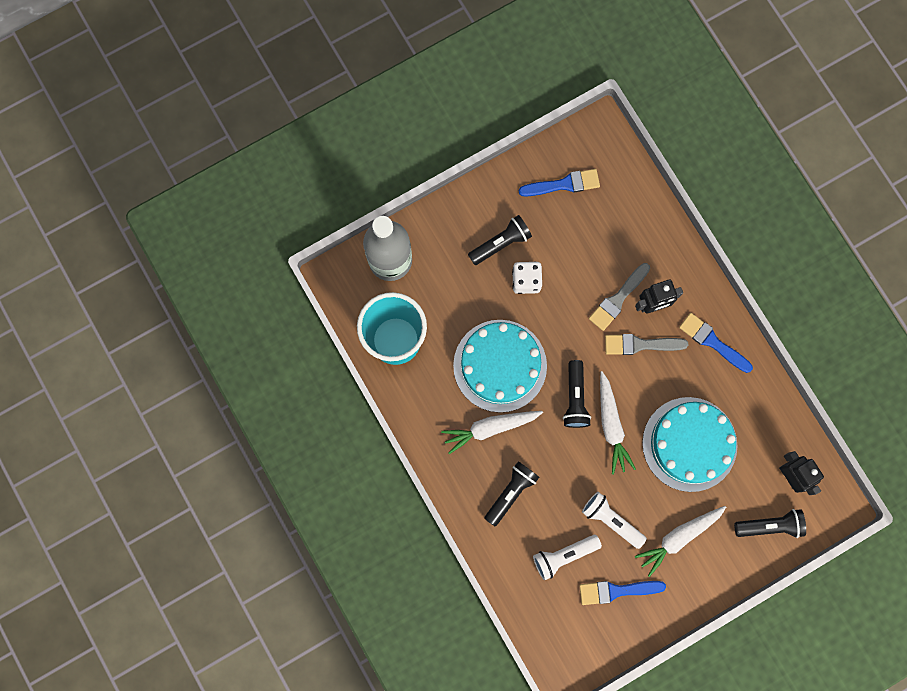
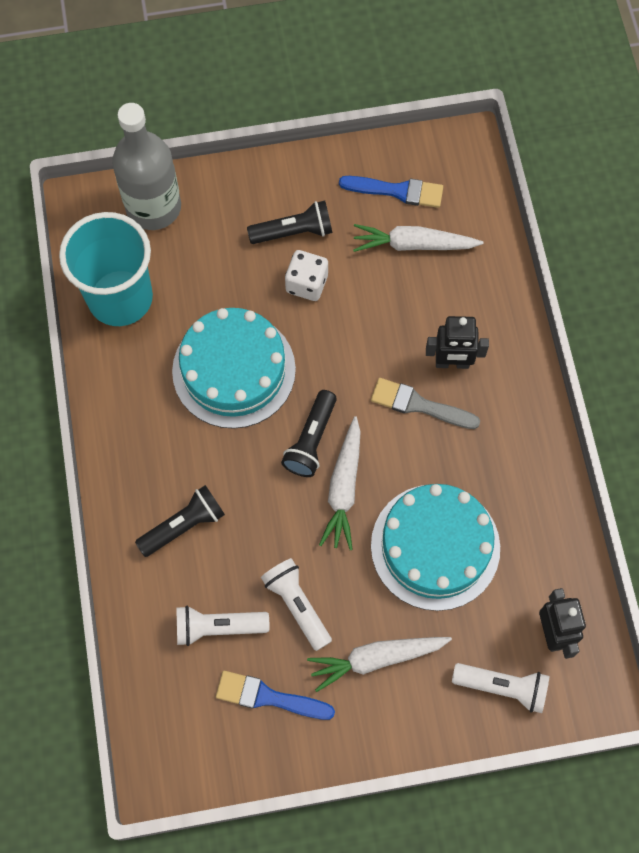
camera: 20 degrees right, 10 degrees down
white carrot [441,411,543,454] -> white carrot moved to [353,224,484,252]
grey brush [589,263,650,331] -> none
blue brush [679,313,753,373] -> none
black flashlight [734,509,806,538] -> white flashlight [452,663,550,713]

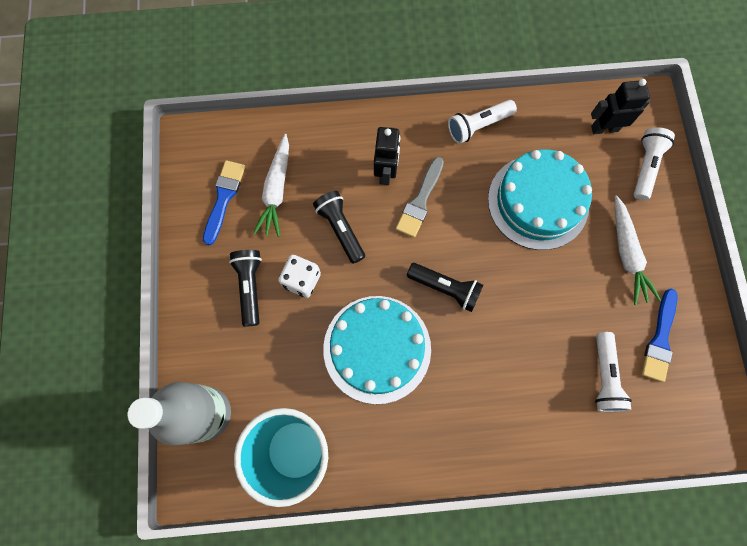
camera: 85 degrees left, 5 degrees up
black flashlight [135,485,225,557] -> black flashlight moved to [313,191,365,264]
white flashlight [261,558,332,651] -> white flashlight moved to [448,100,517,144]
white carrot [319,416,361,550] -> none

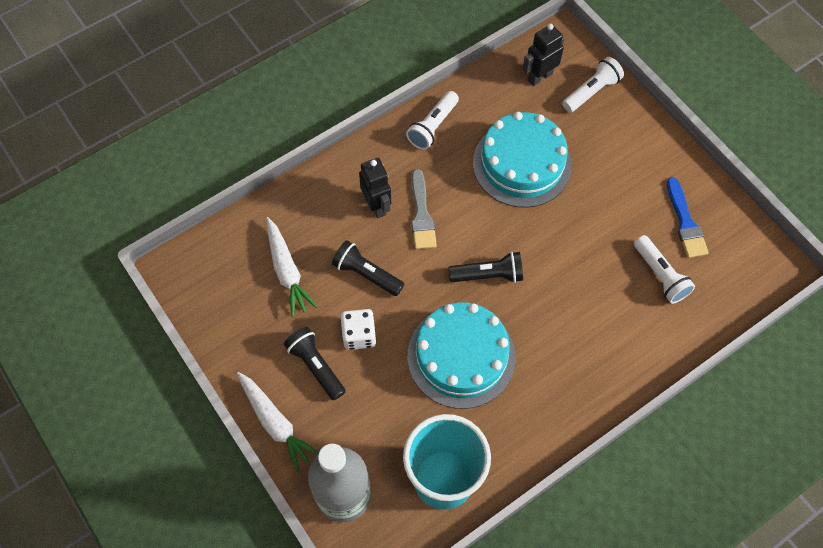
camera: 30 degrees left, 10 degrees down
blue brush [203,160,245,246] -> none
white carrot [615,196,661,305] -> white carrot moved to [237,372,319,473]
white flashlight [633,127,675,200] -> white flashlight turned 60 degrees clockwise [562,57,624,113]

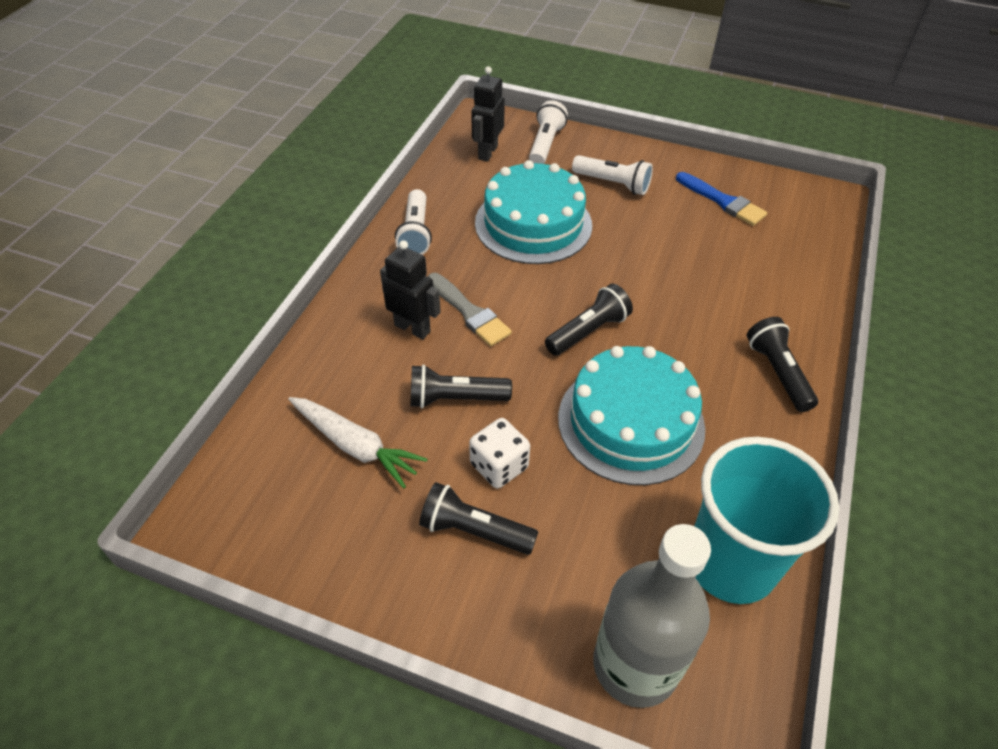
camera: 35 degrees left, 15 degrees down
white carrot [237,372,319,473] -> none
white flashlight [634,235,695,304] -> white flashlight moved to [572,155,653,195]
none -> black flashlight [747,317,818,412]

